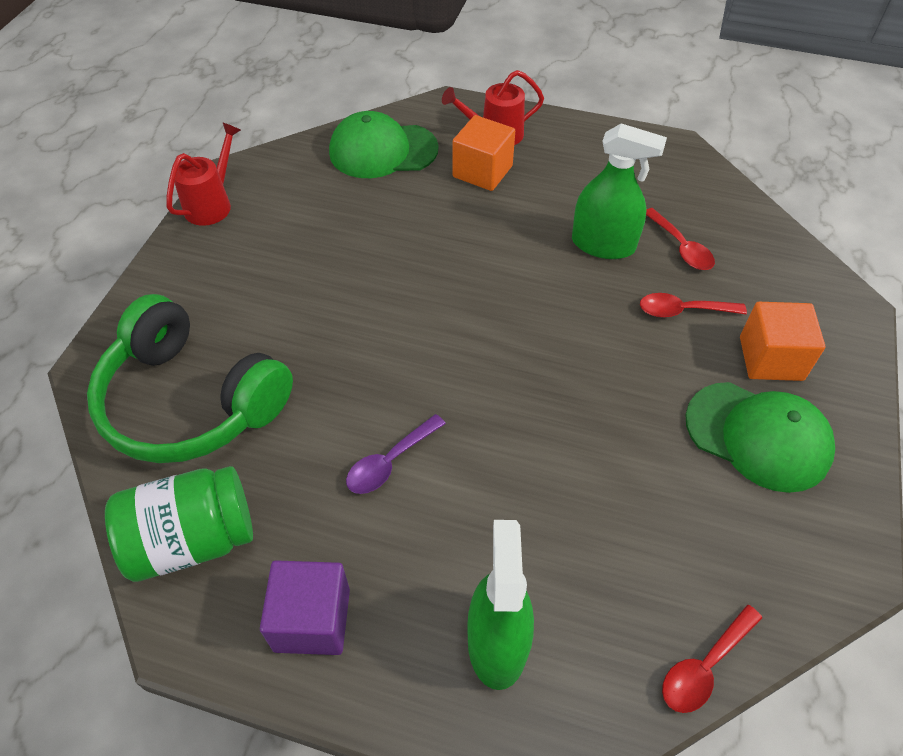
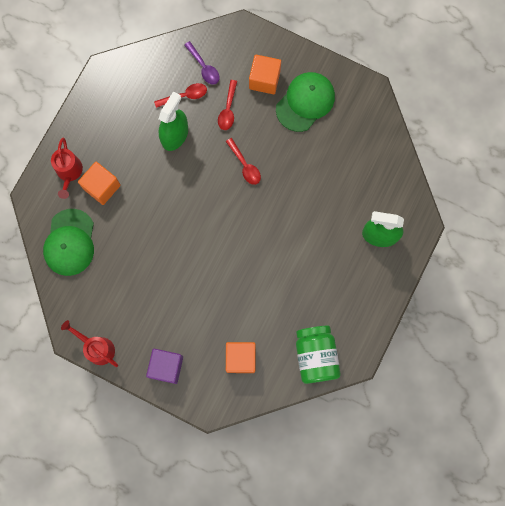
camera: 80 degrees left, 25 degrees up
green headphones [87,294,293,463] -> orange cube [226,342,256,373]
purple cube [260,560,350,655] -> purple cube moved to [146,348,183,384]
purple spoon [346,414,446,494] -> purple spoon moved to [184,41,220,85]
red spoon [662,605,762,713] -> red spoon moved to [226,138,261,185]

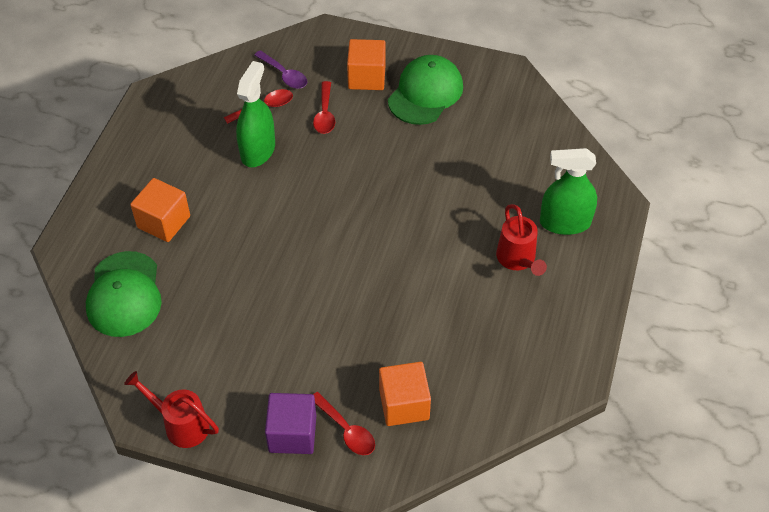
camera: 10 degrees left, 25 degrees down
red watering can [51,138,83,199] -> red watering can moved to [496,204,547,276]
red spoon [226,138,261,185] -> red spoon moved to [313,392,375,455]
green jar [296,326,341,384] -> none

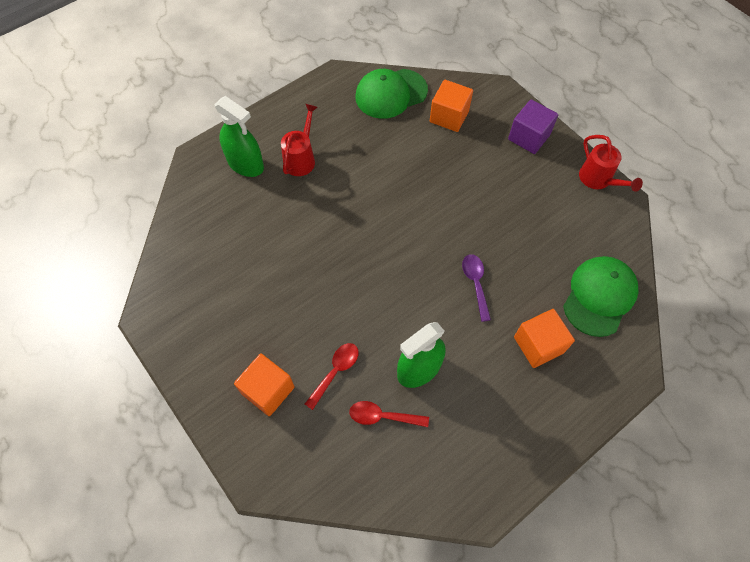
camera: 145 degrees left, 10 degrees up
purple spoon [254,50,307,89] -> purple spoon moved to [462,254,491,322]
red spoon [313,392,375,455] -> none
green cap [388,55,463,125] -> green cap moved to [356,69,428,119]

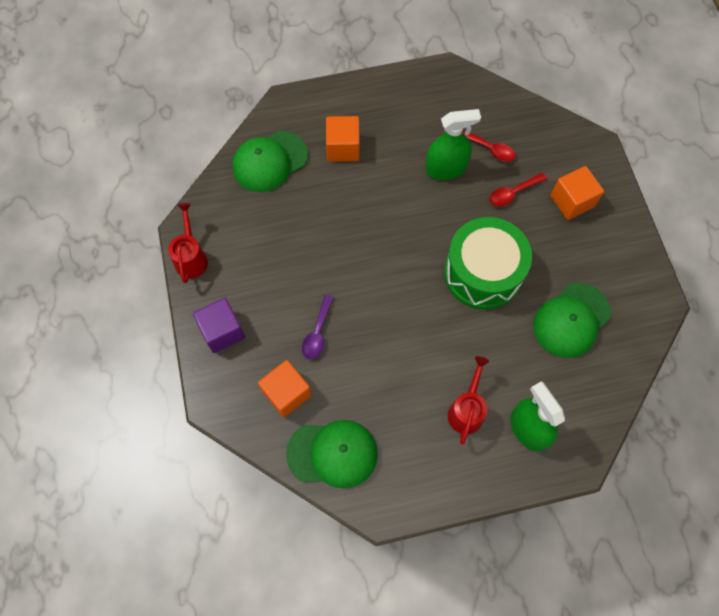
camera: 155 degrees left, 5 degrees up
red watering can [281,104,318,176] -> red watering can turned 150 degrees clockwise [448,356,489,445]
purple spoon [462,254,491,322] -> purple spoon moved to [302,295,334,360]
none -> green drum [444,217,532,310]
none -> green cap [533,282,611,358]

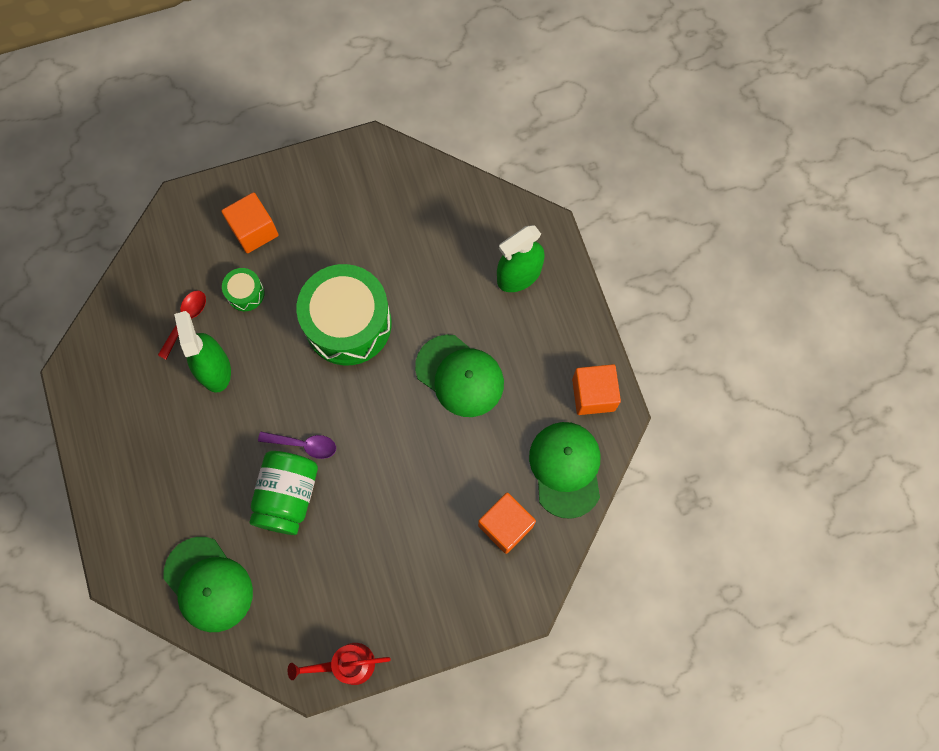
camera: 95 degrees left, 5 degrees up
purple cube [193,298,245,353] -> none
purple spoon [302,295,334,360] -> purple spoon moved to [258,432,336,459]
orange cube [326,116,360,162] -> orange cube moved to [572,364,621,415]
red watering can [448,356,489,445] -> none
red spoon [489,173,547,207] -> green drum [222,268,265,311]
green cap [533,282,611,358] -> green cap moved to [415,335,504,417]
none -> green jar [249,451,318,535]

